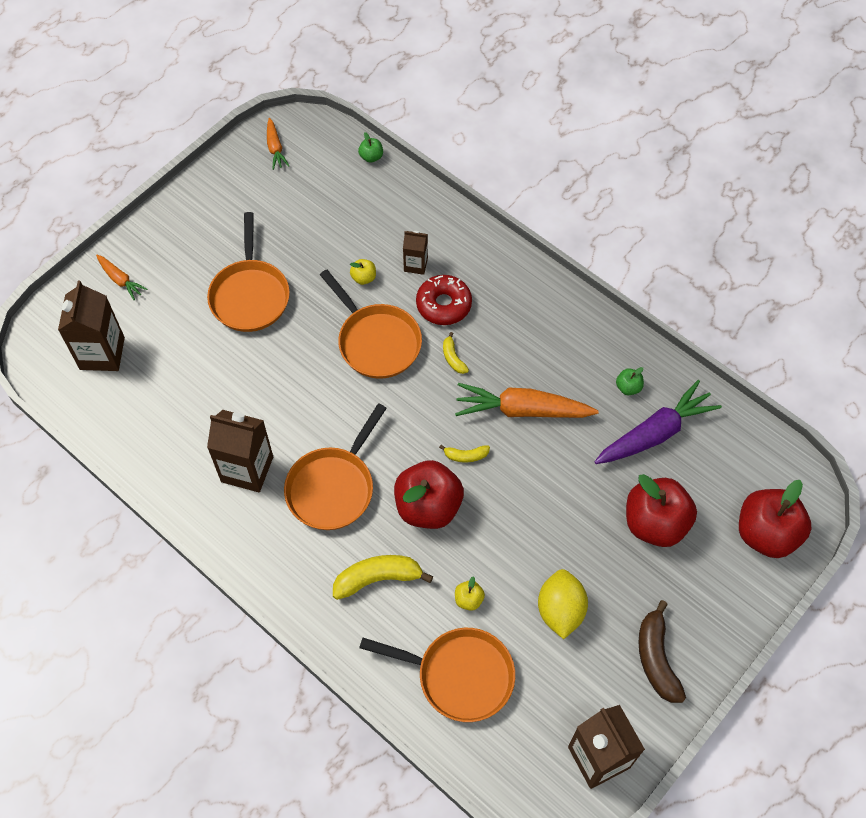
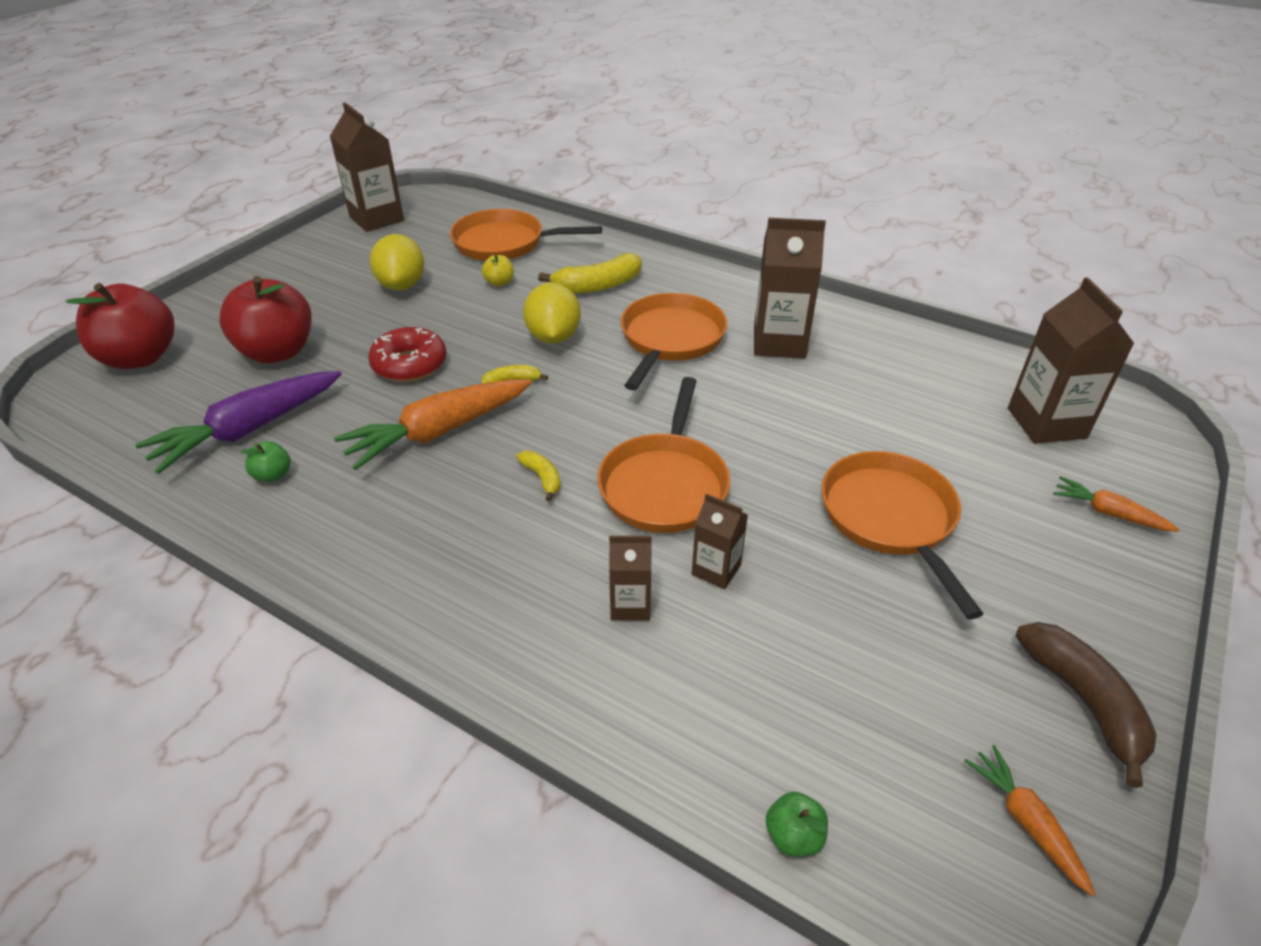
camera: 170 degrees right, 20 degrees down
orange pan [320,270,422,379] -> orange pan turned 120 degrees counterclockwise [597,377,730,533]
yellow apple [350,259,376,285] -> brown carton [692,494,748,589]
red apple [394,460,464,529] -> yellow lemon [523,282,581,344]
red donut [416,275,472,325] -> red donut moved to [368,327,447,382]
orange carrot [455,383,599,418] -> orange carrot turned 150 degrees clockwise [334,379,532,470]
brown banana [639,600,686,703] -> brown banana moved to [1016,622,1157,788]

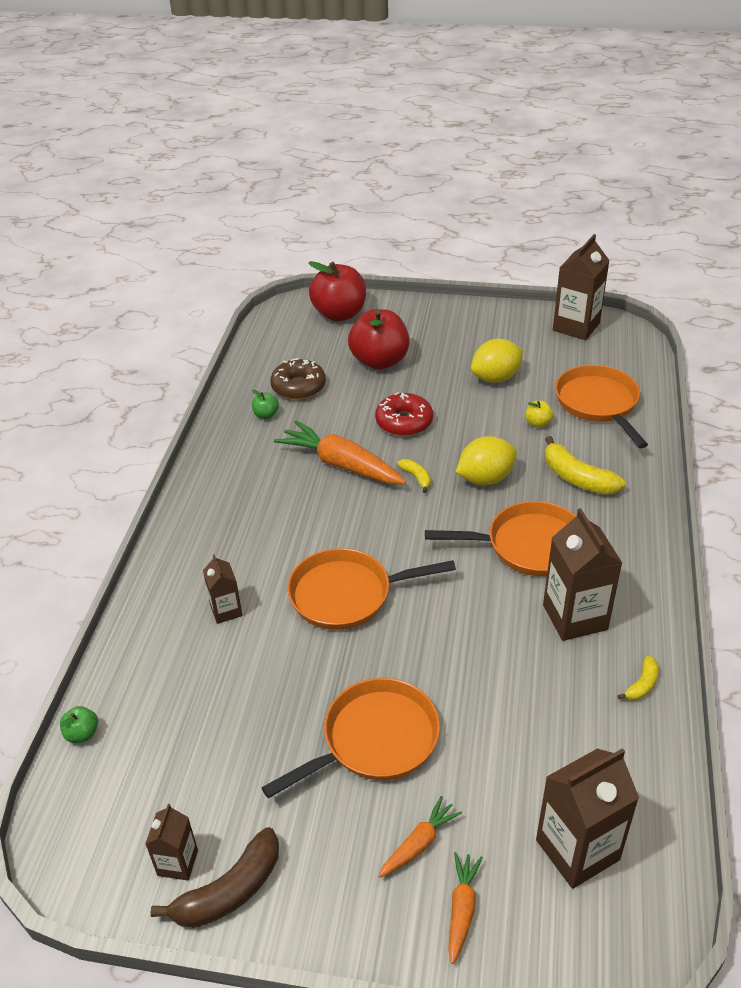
camera: 70 degrees right, 0 degrees up
purple carrot [135,371,342,474] -> brown donut [270,358,326,400]
yellow banana [516,451,560,501] -> yellow banana moved to [617,656,659,700]
brown carton [692,494,748,589] -> brown carton moved to [145,804,198,881]
orange carrot [964,745,1096,897] -> orange carrot moved to [378,796,462,878]

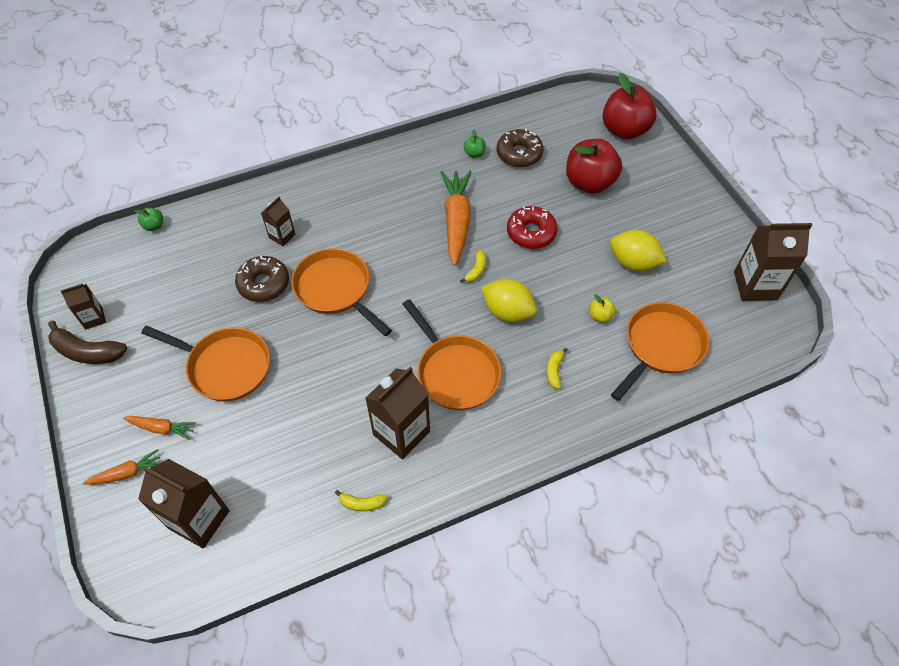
camera: 55 degrees right, 15 degrees up
yellow banana [545,436,626,495] -> yellow banana [547,348,568,389], size x0.53
none -> brown donut [235,255,289,302]

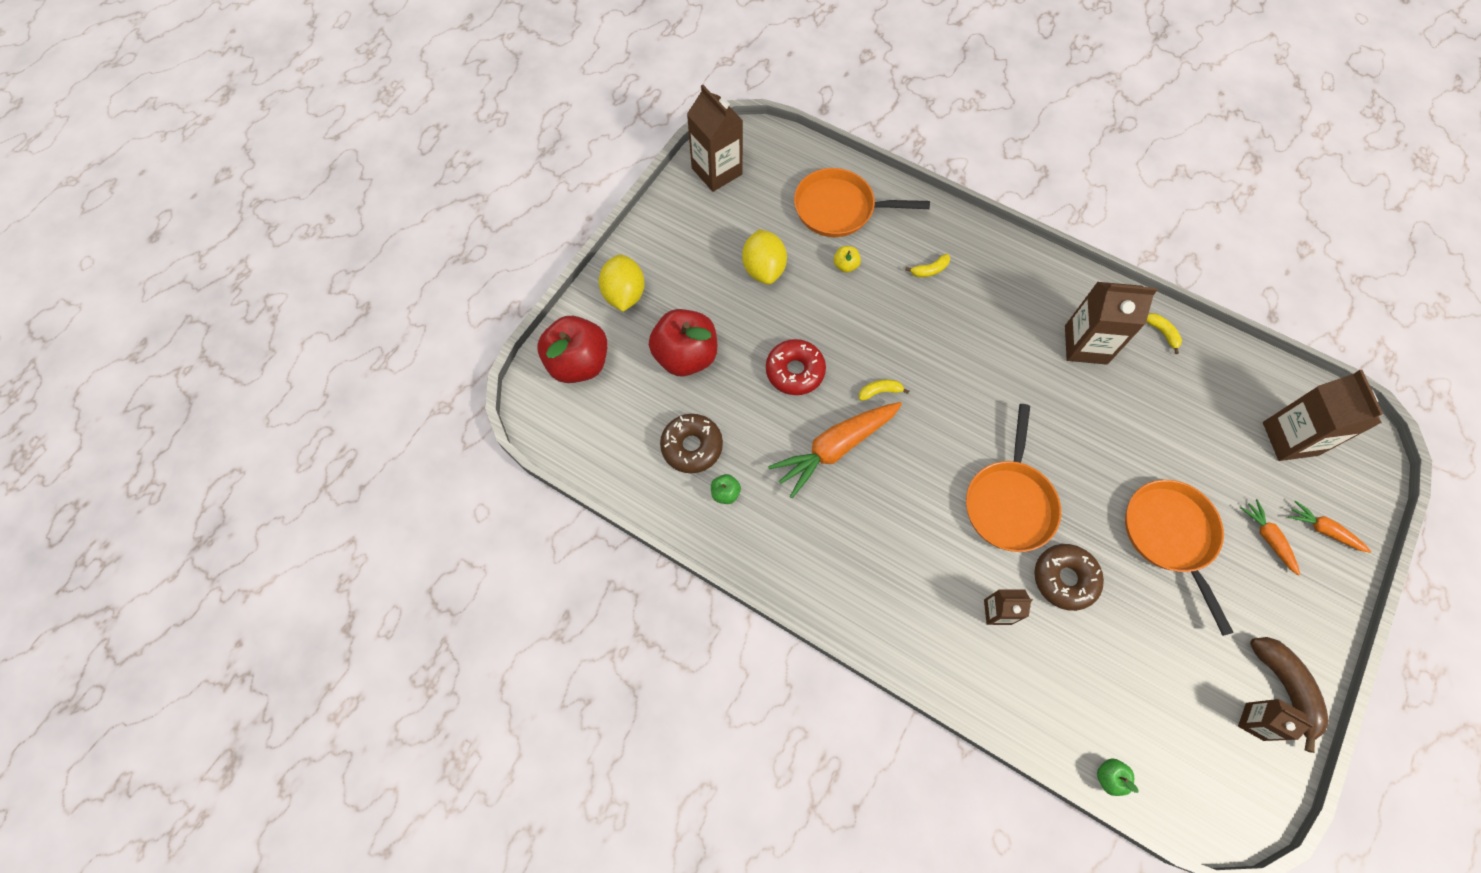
camera: 125 degrees left, 10 degrees up
orange pan [403,299,501,410] -> none
yellow lemon [481,279,537,322] -> yellow lemon moved to [599,254,645,312]

